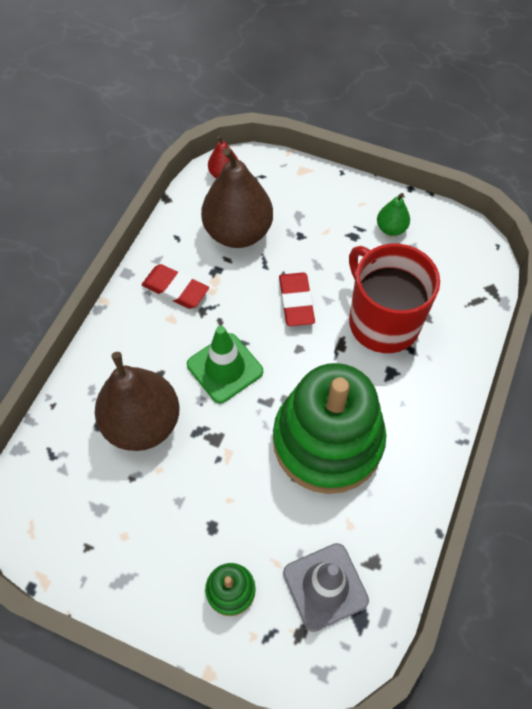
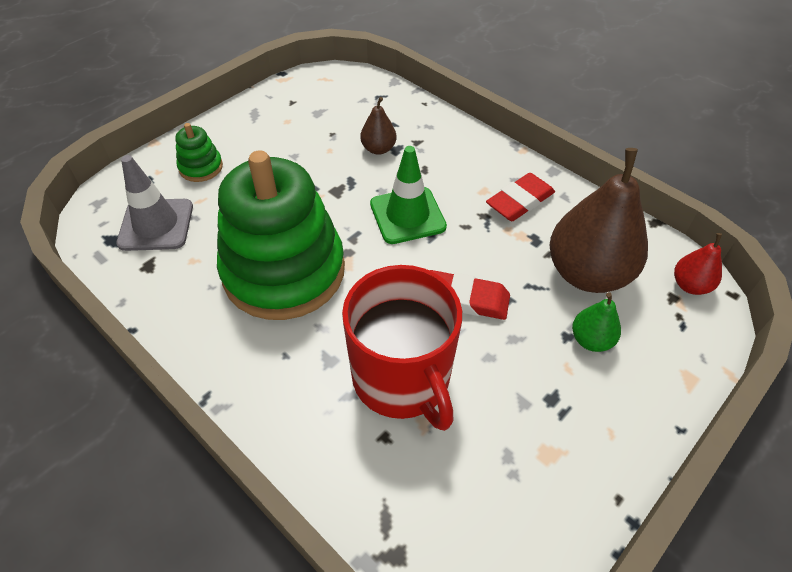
camera: 110 degrees right, 10 degrees down
brown pear [95,352,179,451] -> brown pear [360,97,396,155], size x0.47
red mug [349,244,440,353] -> red mug turned 75 degrees clockwise [342,265,462,431]
green pear [377,193,410,236] -> green pear moved to [572,292,621,352]

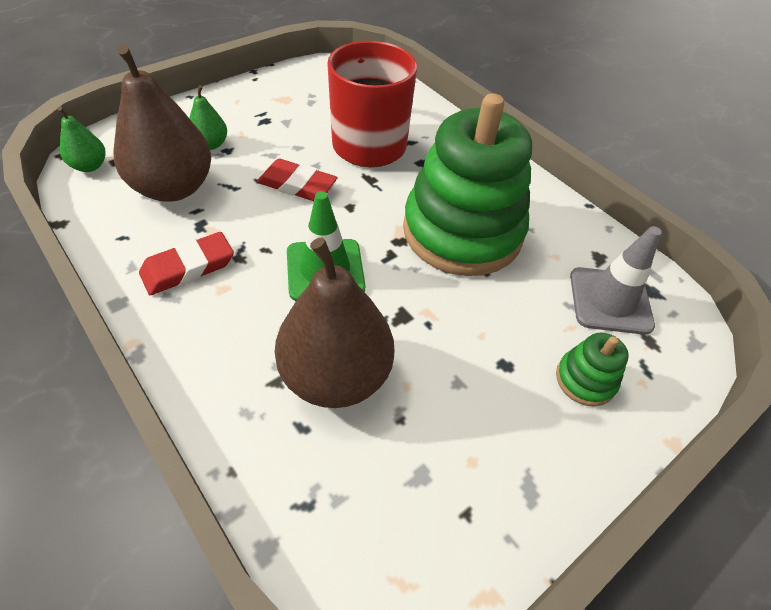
camera: 175 degrees left, 0 degrees up
brown pear [360,97,396,155] -> brown pear [275,238,395,408], size x2.13
red pear [674,233,722,295] -> green pear [57,107,106,172]

